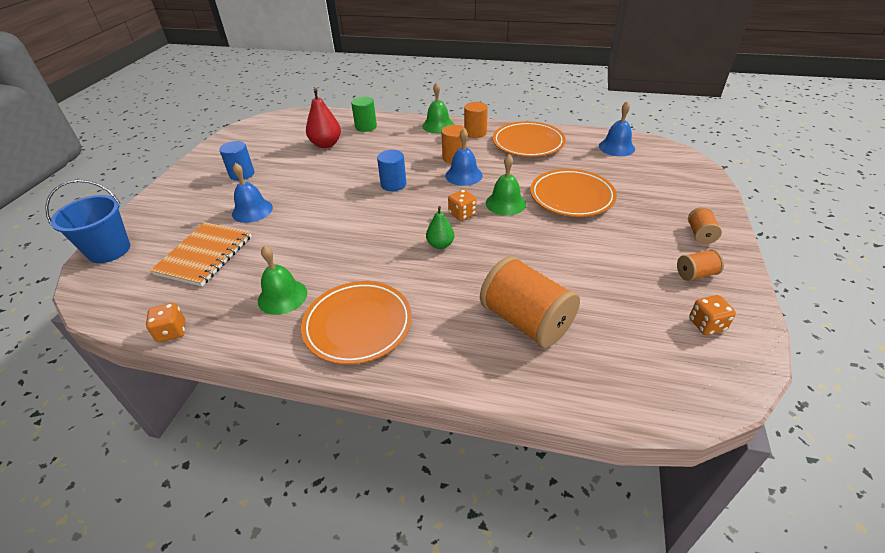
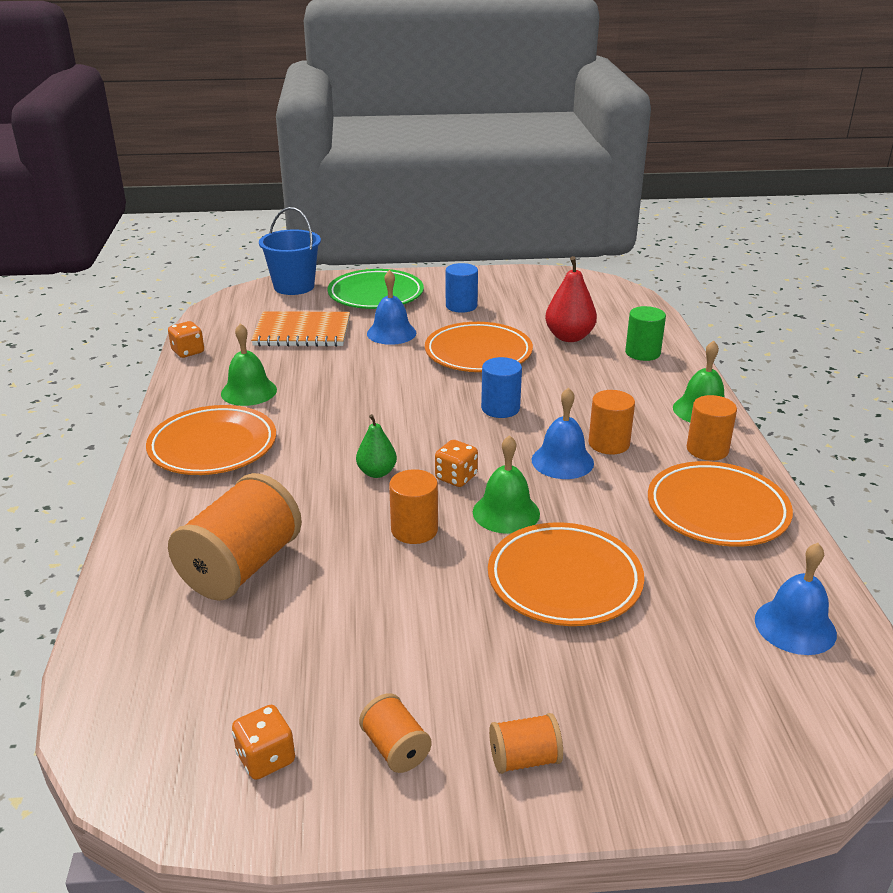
camera: 70 degrees right, 10 degrees down
none -> green plate [328,269,424,309]
none -> orange cylinder [389,469,438,544]
none -> orange plate [425,322,533,372]

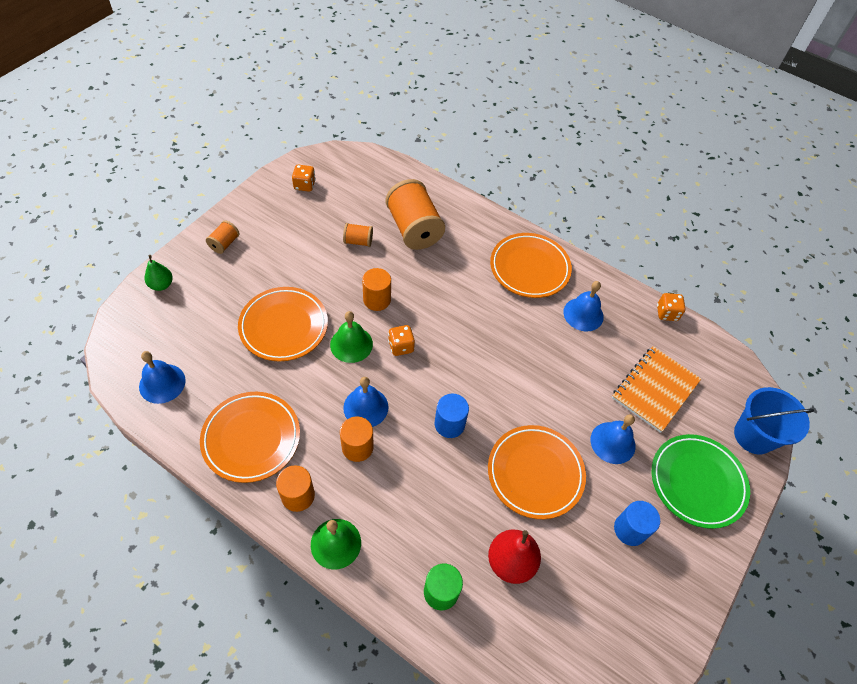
camera: 125 degrees right, 25 degrees up
green bell [221,323,277,406] -> blue bell [563,281,604,331]
green pear [356,414,397,478] -> green pear moved to [145,255,173,291]
orange spool [359,693,432,773] -> orange spool moved to [343,223,373,247]

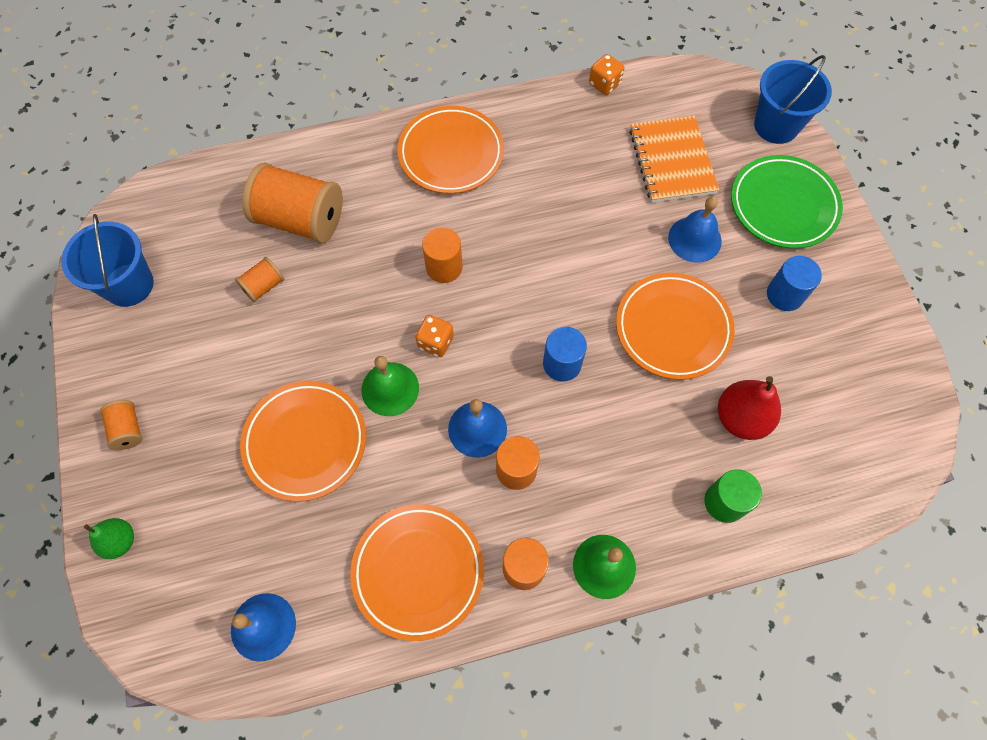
camera: 45 degrees left, 10 degrees up
orange dice [292,165,316,192] -> blue bucket [61,214,154,307]
orange cylinder [362,268,391,311] -> orange cylinder moved to [422,227,463,283]
blue bell [563,281,604,331] -> none

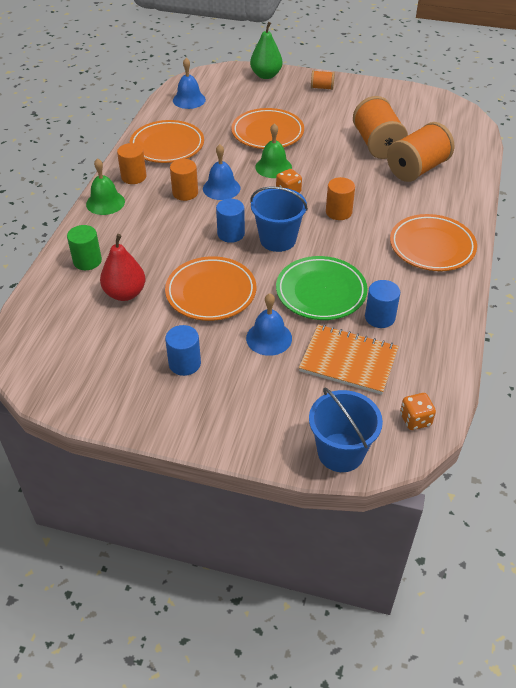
camera: 120 degrees right, 20 degrees down
blue bucket [61,214,154,307] -> blue bucket moved to [250,186,308,252]
green pear [84,518,134,559] -> green pear [250,22,283,79], size x1.59
orange spool [235,257,284,302] -> orange spool [353,96,408,159], size x2.12
orange dice [589,54,624,95] -> orange dice moved to [400,393,436,430]
green plate [731,155,843,249] -> green plate moved to [276,256,367,320]
none -> blue cylinder [365,280,400,328]

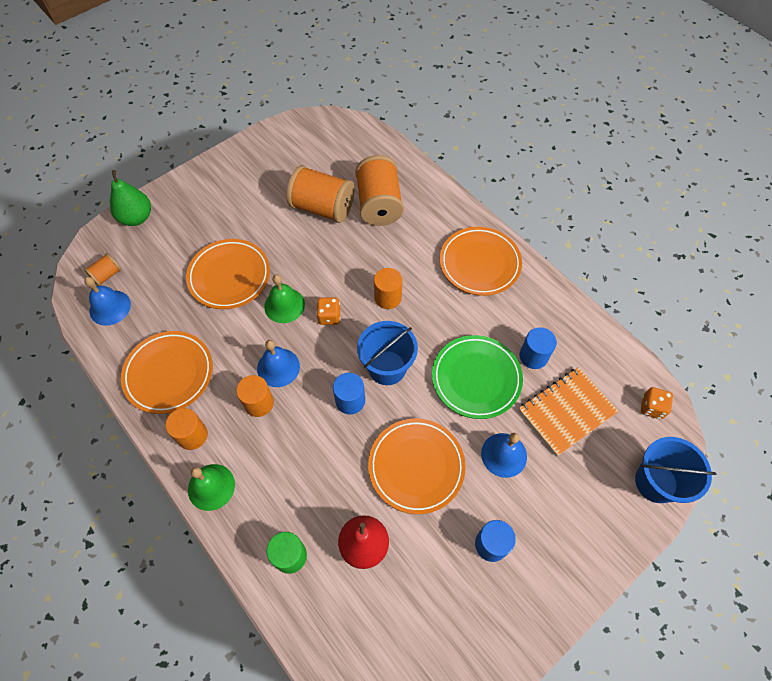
camera: 55 degrees left, 15 degrees up
orange spool [311,70,335,90] -> orange spool moved to [84,253,121,286]

